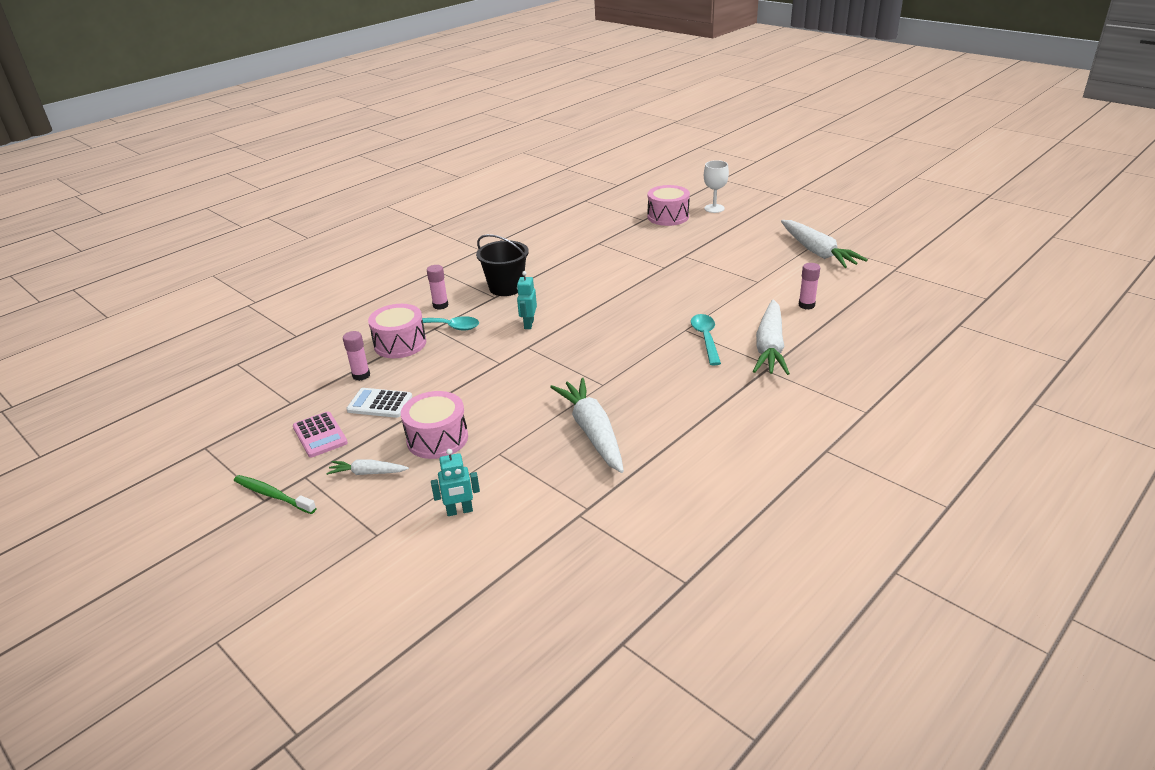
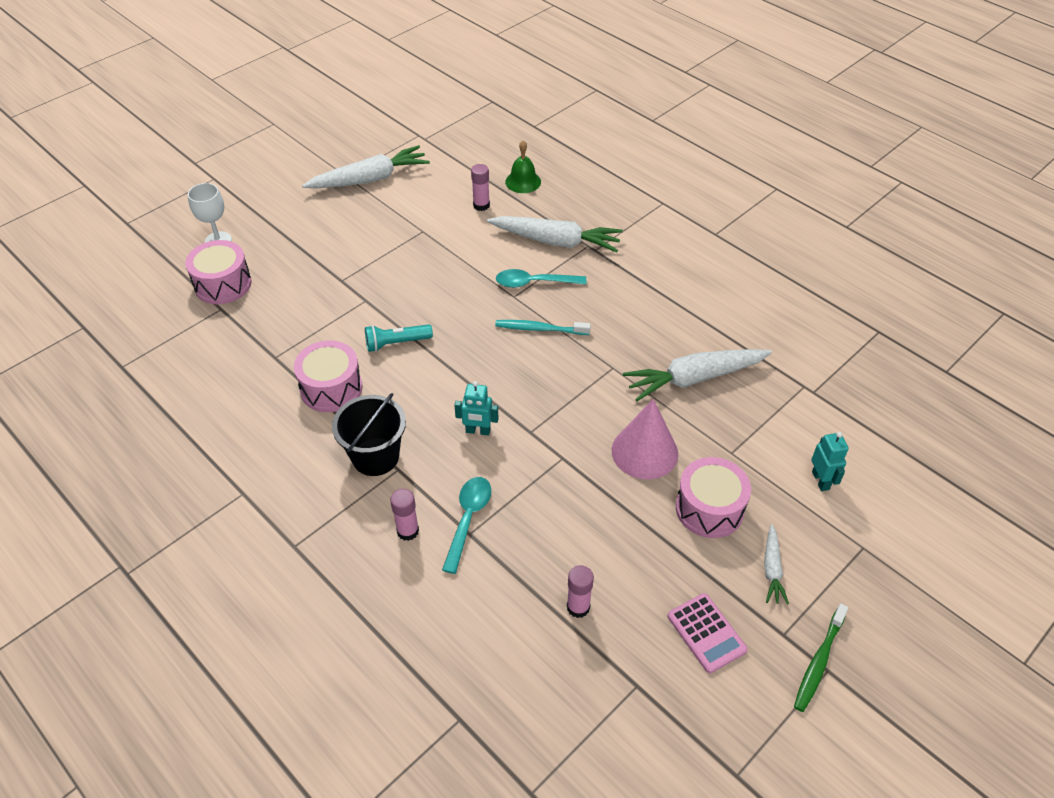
camera: 90 degrees left, 15 degrees up
pink calculator [293,411,348,457] -> pink calculator turned 90 degrees clockwise [667,593,748,673]
white calculator [346,388,412,418] -> none
pink drum [368,304,426,358] -> pink drum moved to [294,340,363,412]
none -> turquoise flashlight [365,324,433,352]
none -> turquoise toothbrush [495,320,591,335]
none -> green bell [505,140,541,193]
none -> pink cone [612,399,678,479]

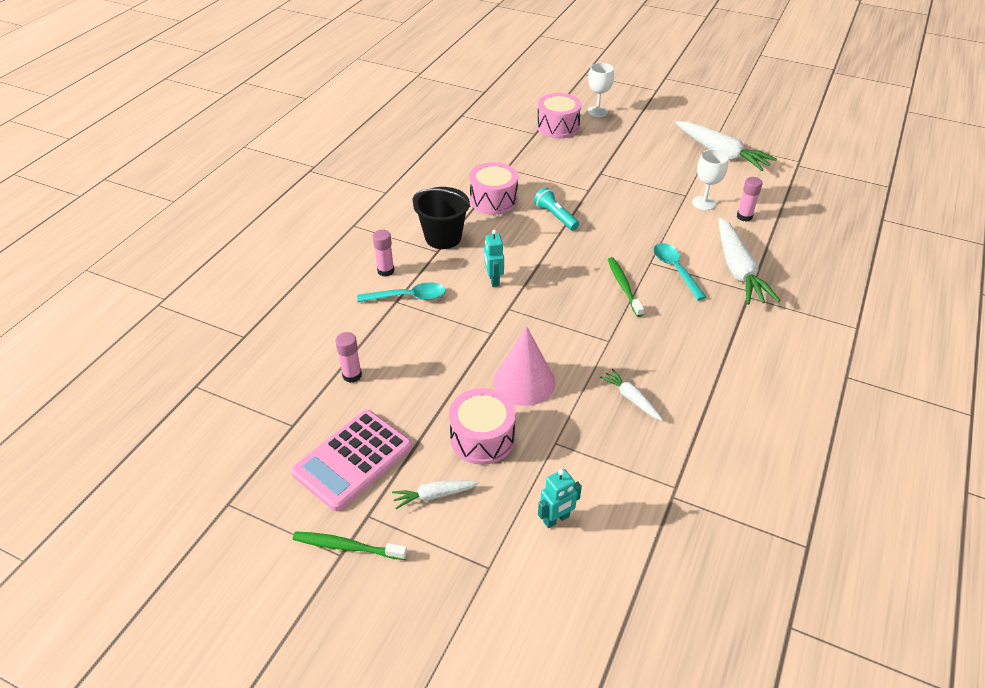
camera: 70 degrees right, 5 degrees down
turquoise toothbrush [495,320,591,335] -> green toothbrush [608,257,644,317]
green bell [505,140,541,193] -> none
white carrot [623,349,772,401] -> white carrot [600,369,663,421], size x0.50
pink calculator [667,593,748,673] -> pink calculator [291,410,412,511], size x1.61
none -> white goblet [692,149,728,210]

